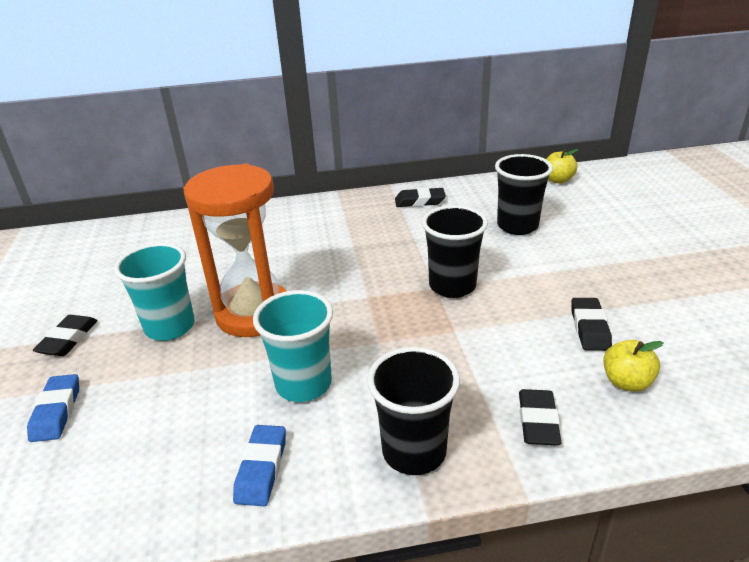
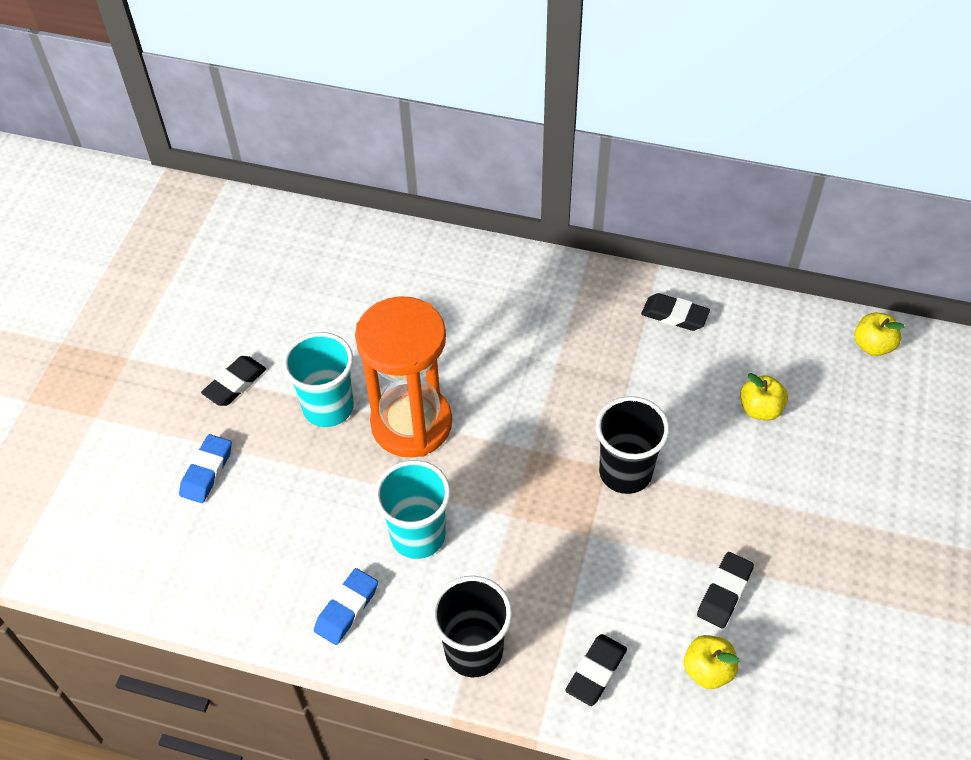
camera: 25 degrees right, 20 degrees up
black cup [495,154,553,235] -> yellow apple [740,373,788,421]

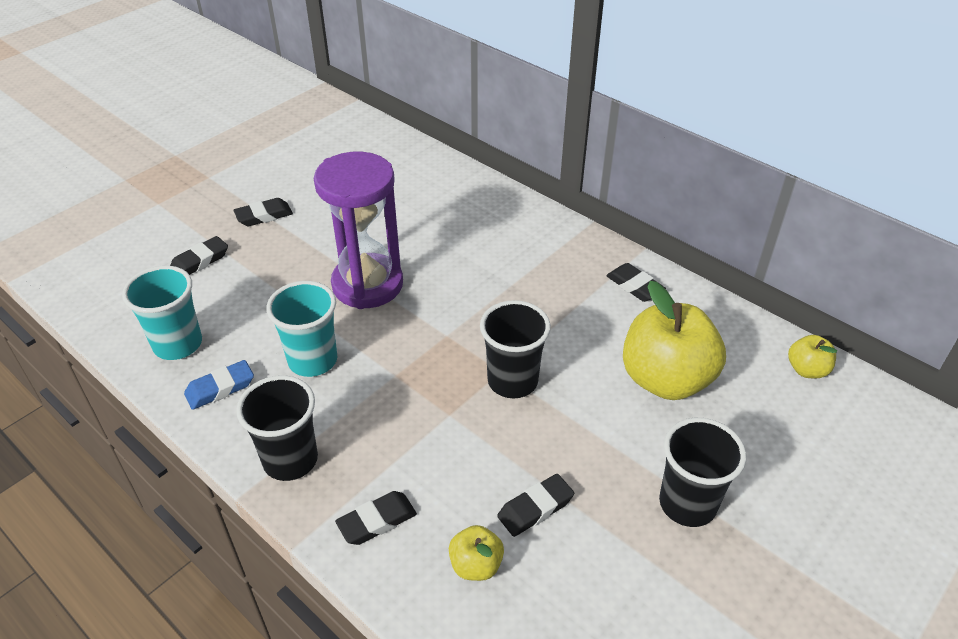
camera: 25 degrees right, 10 degrees down
blue eraser [179,434,232,503] -> black eraser [170,236,228,275]
turquoise cup [283,332,354,427] -> turquoise cup moved to [122,266,202,360]
orange hourglass [355,296,452,457] -> purple hourglass [314,152,403,309]
yellow apple [740,373,788,421] -> yellow apple [623,281,726,400], size x2.15
none -> black cup [659,418,746,527]

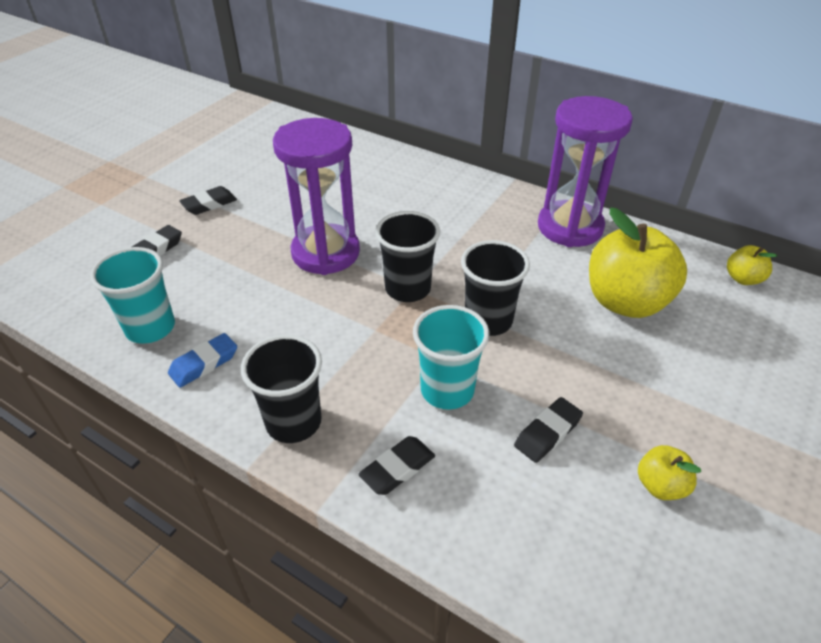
camera: 10 degrees left, 0 degrees up
turquoise cup [266,281,337,377] -> turquoise cup moved to [413,305,490,410]
yellow apple [449,525,504,581] -> yellow apple moved to [638,445,701,500]
black eraser [606,263,666,302] -> purple hourglass [538,96,633,247]
black cup [659,418,746,527] -> black cup moved to [375,211,440,302]

